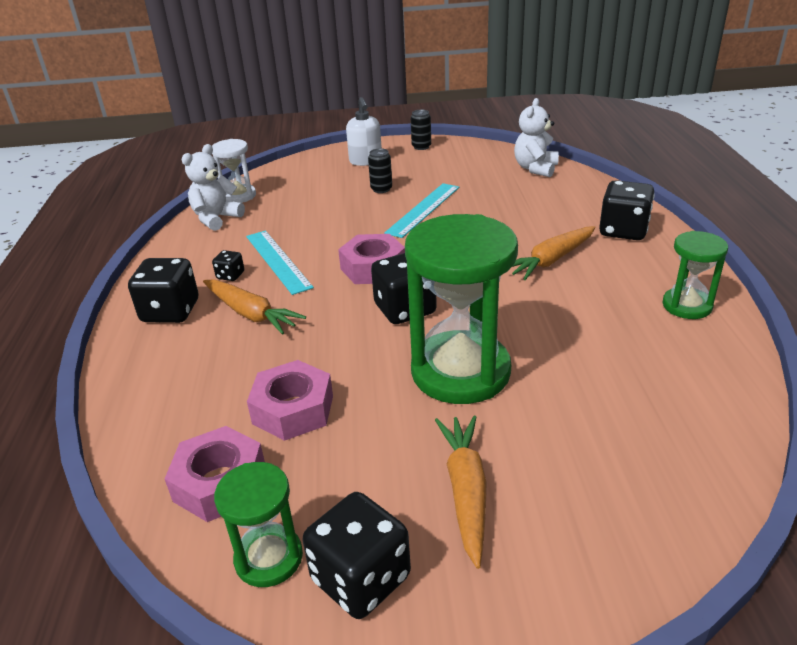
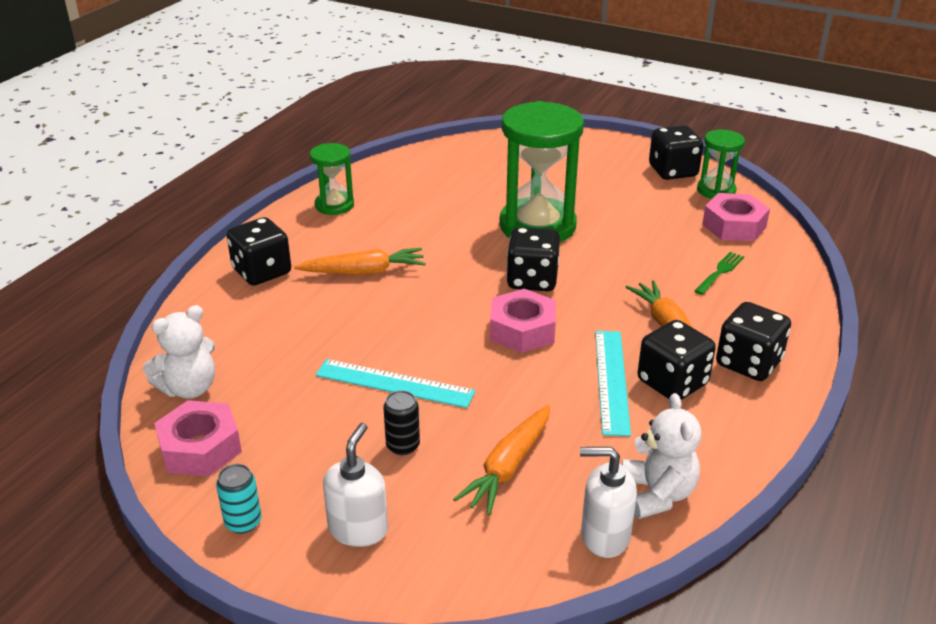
camera: 150 degrees left, 0 degrees up
white teddy bear [181,144,245,231] -> white teddy bear turned 75 degrees counterclockwise [622,393,701,519]
white hourglass [212,139,256,203] -> white soap dispenser [580,447,637,558]
black dice [212,250,244,281] -> black dice [638,320,716,400], size x2.03
pink nut [247,360,333,441] -> pink nut moved to [154,400,242,476]
turquoise ruler [384,183,459,238] -> turquoise ruler turned 45 degrees clockwise [315,359,476,408]
black can [411,110,431,150] -> turquoise can [216,464,261,534]
orange carrot [435,416,487,569] -> orange carrot moved to [453,405,550,515]
none -> green fork [695,252,744,295]

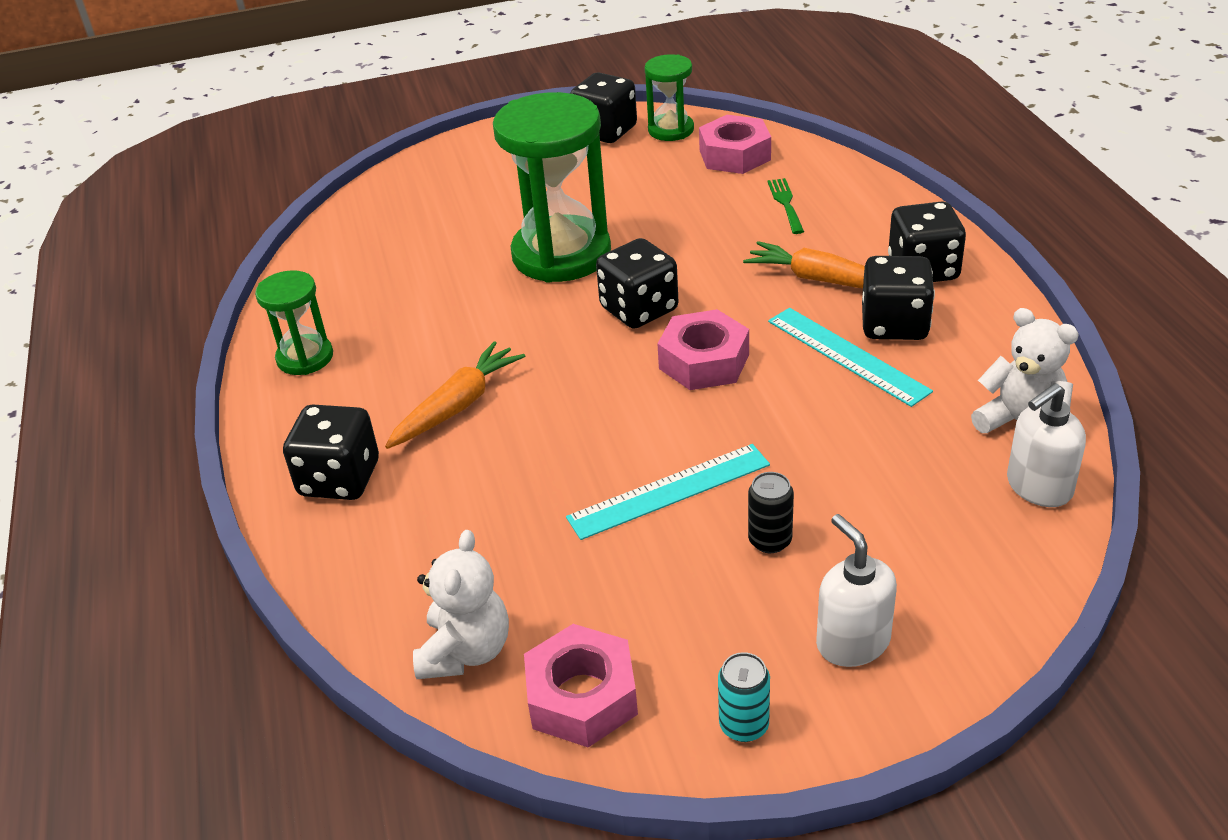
camera: 40 degrees left, 5 degrees up
orange carrot [453,405,550,515] -> none

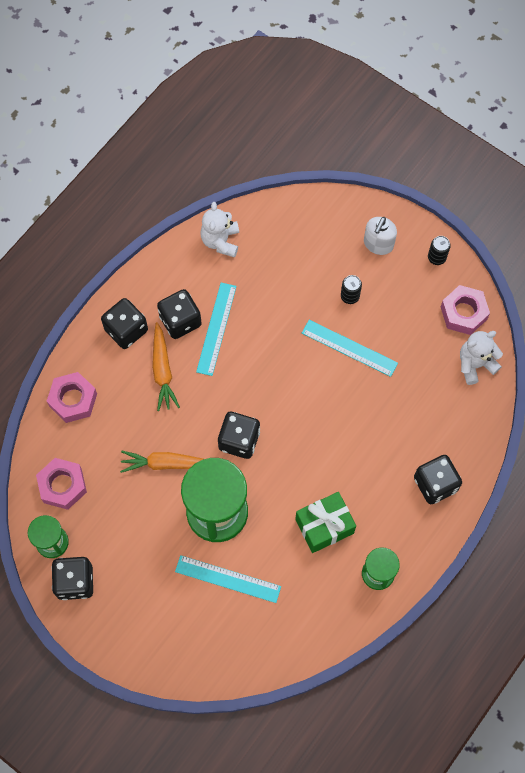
camera: 130 degrees left, 30 degrees up
orange carrot [385,341,525,449] -> orange carrot moved to [120,451,203,473]
pink nut [657,309,749,390] -> pink nut moved to [47,372,97,423]
turquoise can [718,652,770,742] -> black can [428,236,451,265]
green fork [767,178,804,234] -> none
white soap dispenser [1007,383,1086,507] -> none
none -> turquoise ruler [175,555,281,603]
none -> green gift [295,492,356,553]

